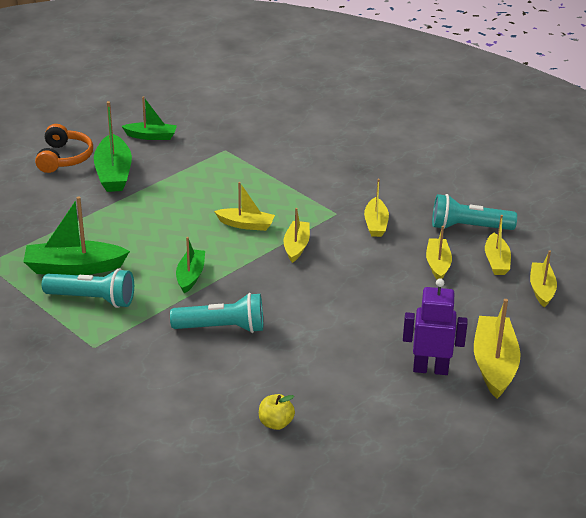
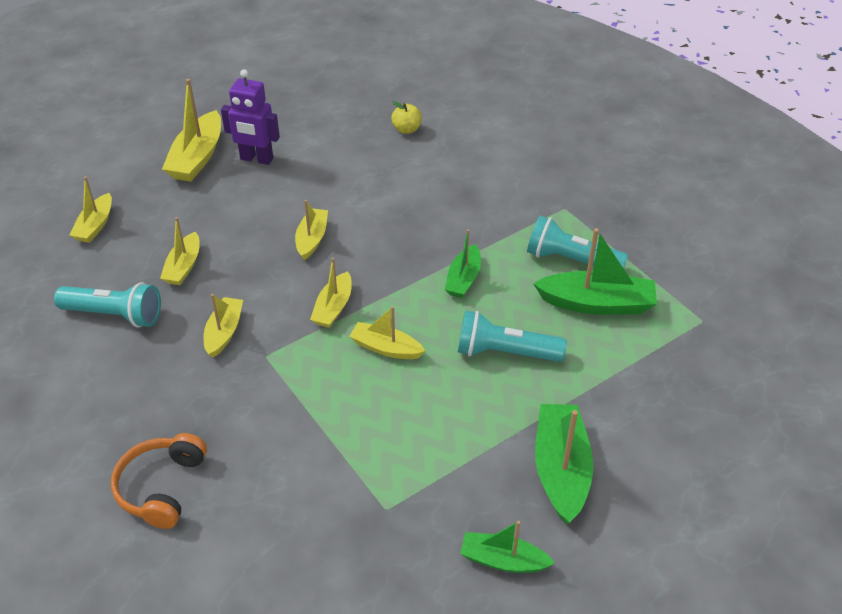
camera: 170 degrees left, 10 degrees up
orange headphones [35,124,93,173] -> orange headphones moved to [111,433,207,529]
turquoise flashlight [170,293,263,333] -> turquoise flashlight moved to [458,311,567,362]
yellow boat [485,215,511,275] -> yellow boat moved to [295,200,328,260]

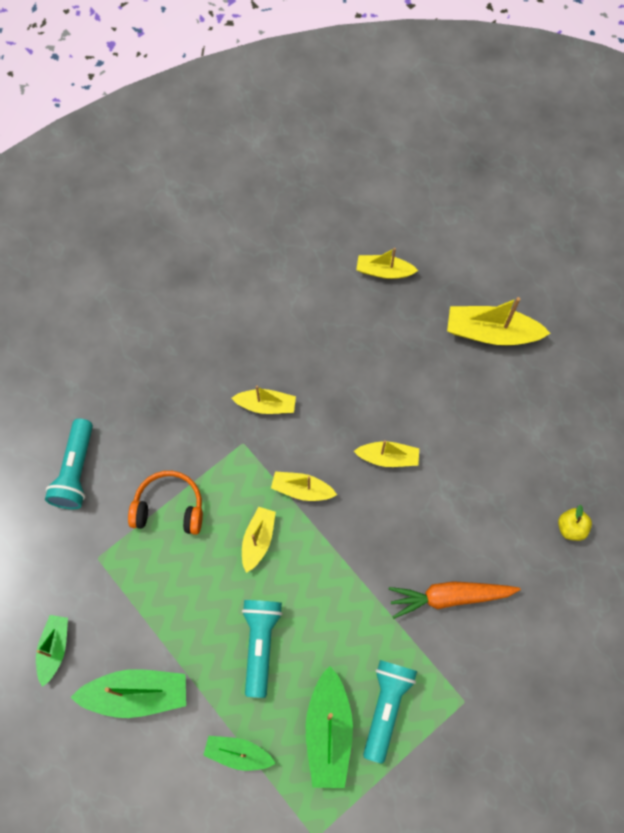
camera: 85 degrees right, 25 degrees up
turquoise flashlight [54,282,161,327] -> turquoise flashlight moved to [45,418,93,509]
orange headphones [111,433,207,529] -> orange headphones moved to [128,471,203,535]
yellow boat [160,217,200,285] -> none
purple robot [221,69,280,165] -> none
green boat [445,229,481,298] -> green boat moved to [203,736,276,771]
none -> orange carrot [389,581,521,619]

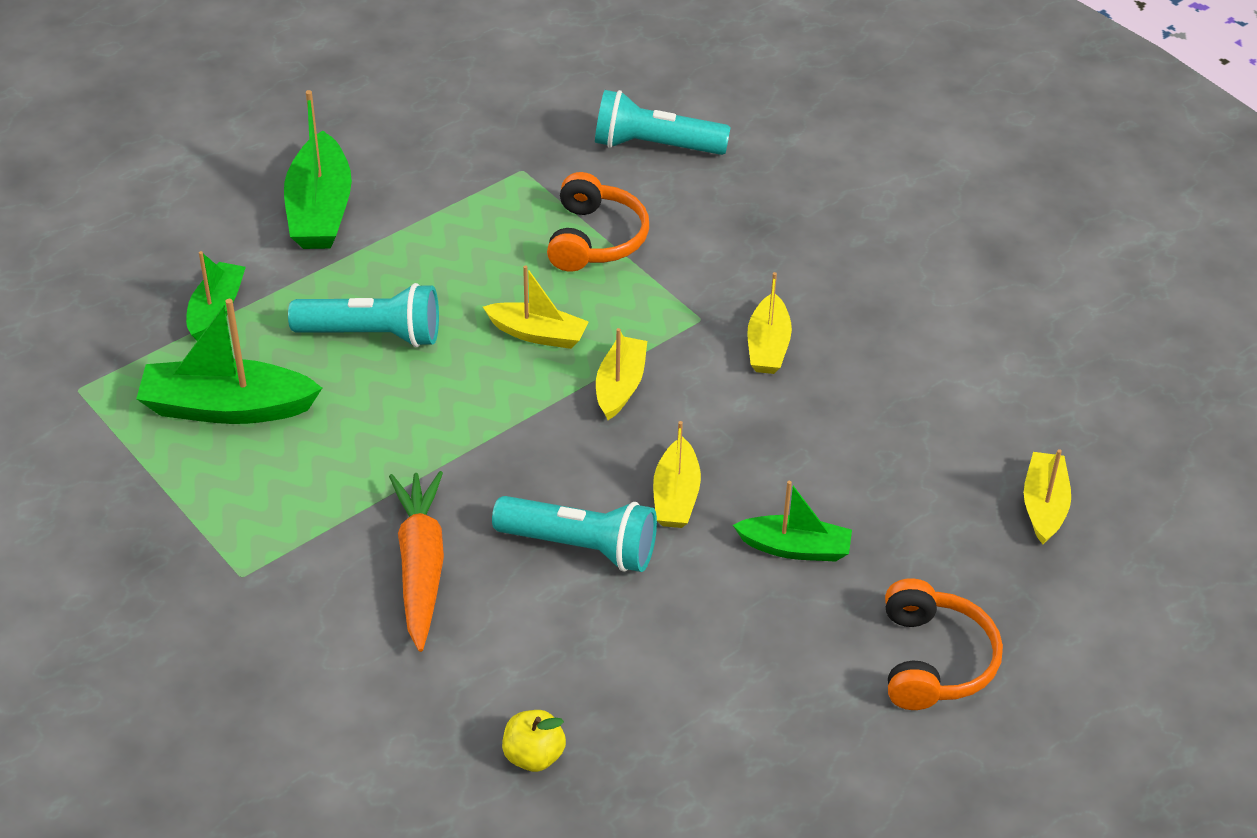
camera: 90 degrees right, 25 degrees down
green boat [36,615,68,687] -> green boat moved to [733,481,852,562]
turquoise flashlight [363,660,417,764] -> turquoise flashlight moved to [492,496,657,572]
yellow boat [447,297,550,345] -> orange headphones [885,578,1003,710]

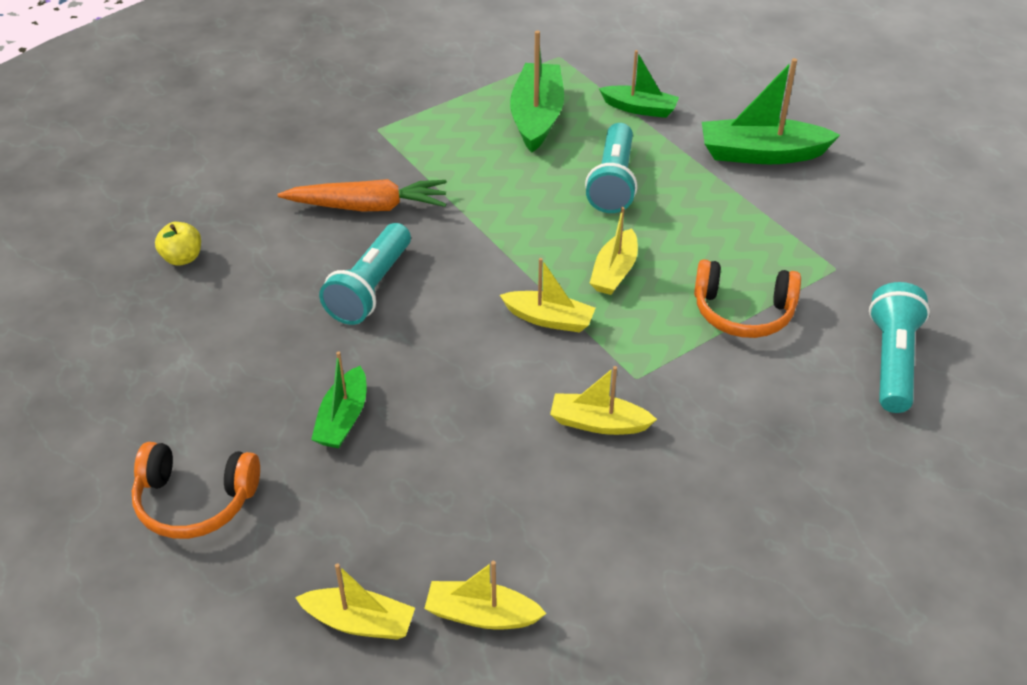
camera: 95 degrees right, 0 degrees up
yellow boat [653,421,701,528] -> yellow boat moved to [424,561,547,629]

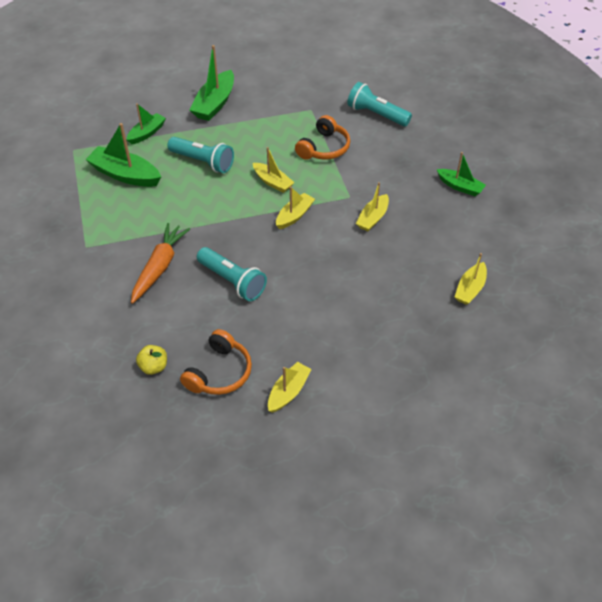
camera: 70 degrees left, 5 degrees up
orange headphones [132,442,260,539] -> orange headphones moved to [180,329,252,395]
yellow boat [295,563,415,640] -> yellow boat moved to [268,362,312,413]
green boat [311,351,366,448] -> green boat moved to [437,152,486,196]

